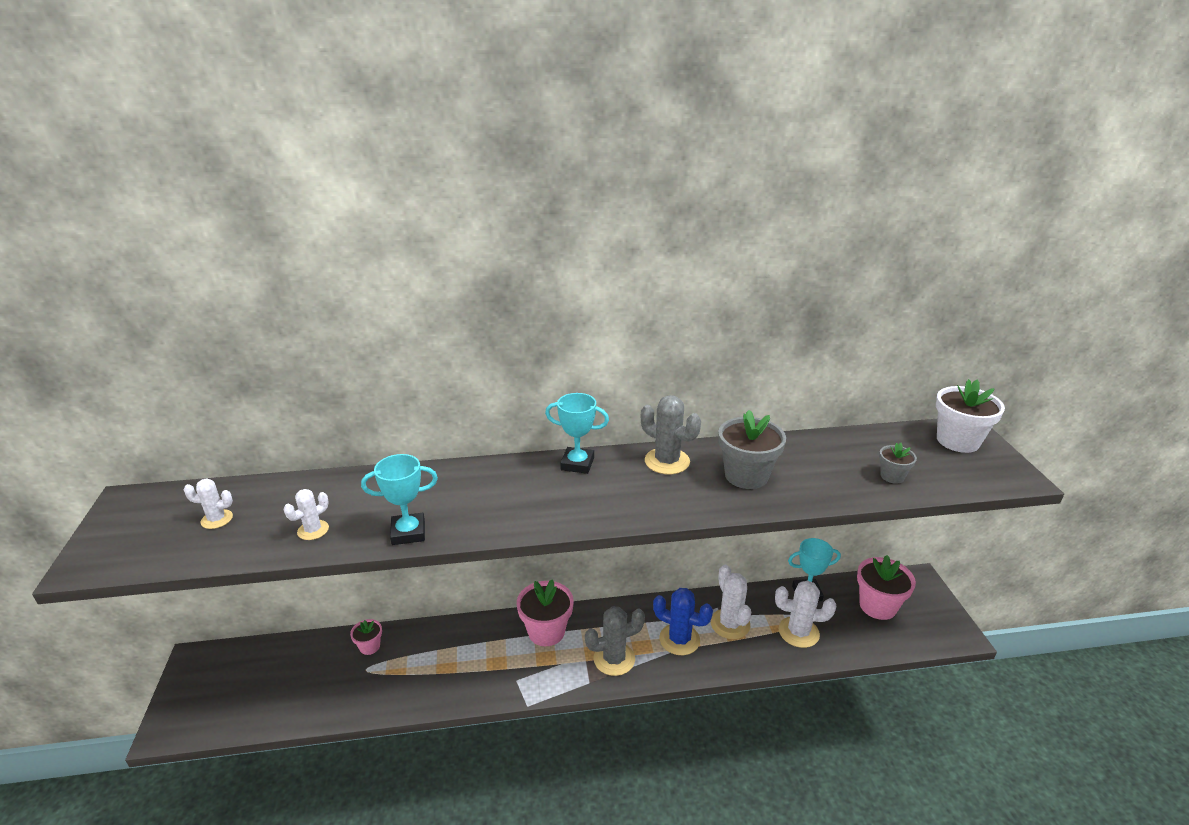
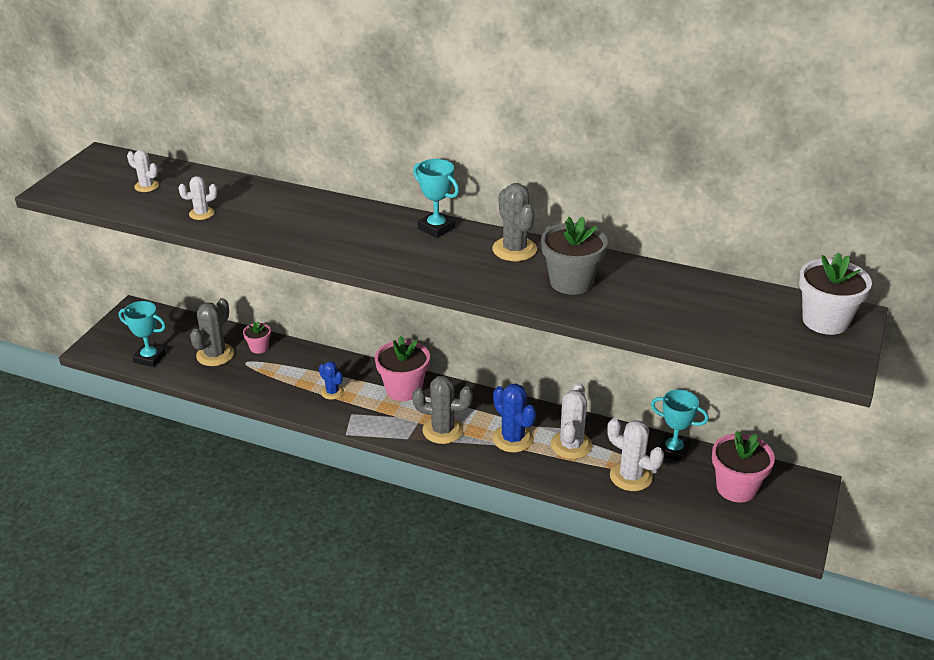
camera: 30 degrees right, 5 degrees up
turquoise trophy [361,454,438,545] -> turquoise trophy moved to [118,301,166,367]
grey flower pot [879,443,917,484] -> none
none -> grey cactus [190,298,234,366]
none -> blue cactus [319,361,344,400]

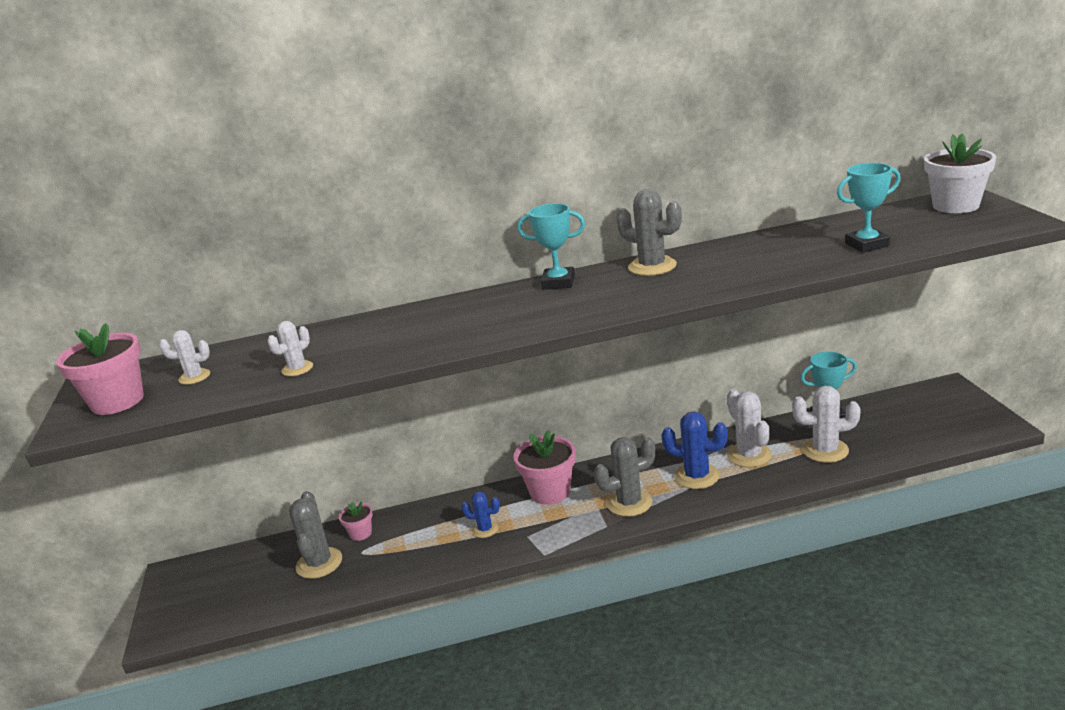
camera: 30 degrees left, 10 degrees down
turquoise trophy [118,301,166,367] -> turquoise trophy moved to [837,163,901,253]
grey flower pot [541,217,608,295] -> none
pink flower pot [712,431,775,503] -> pink flower pot moved to [56,323,144,415]

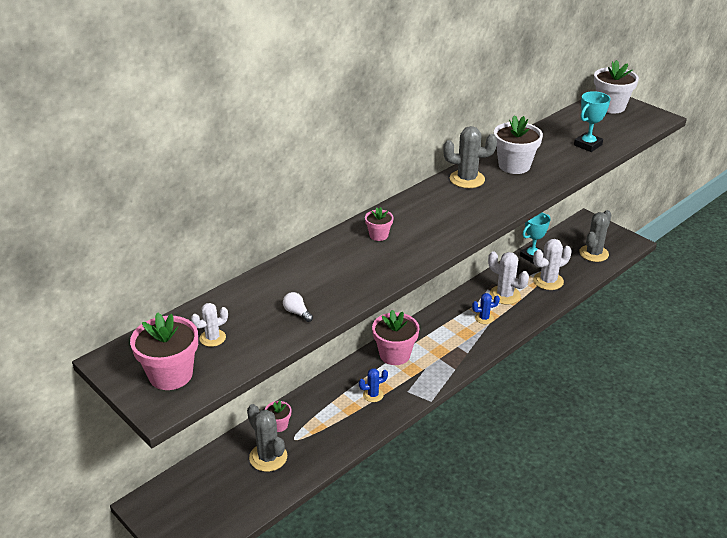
camera: 35 degrees left, 10 degrees up
white cactus [268,321,313,376] -> white light bulb [283,292,313,322]
turquoise trophy [517,203,585,290] -> none
grey cactus [594,437,656,517] -> grey cactus moved to [579,210,612,262]
blue cactus [661,412,728,489] -> blue cactus [472,293,500,324], size x0.59
none -> pink flower pot [365,207,393,241]
none -> white flower pot [494,115,543,174]

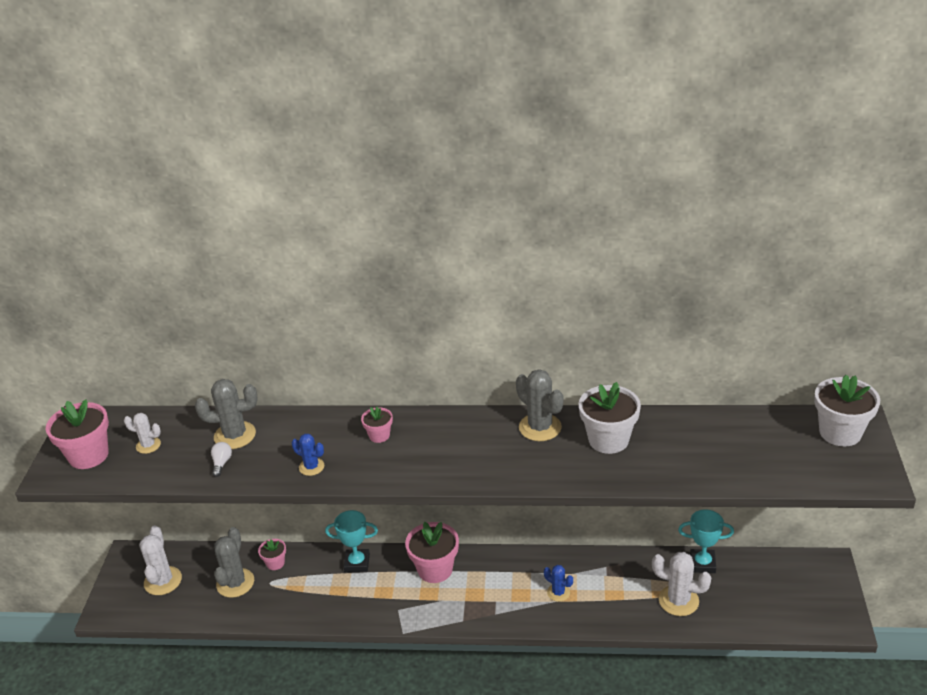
camera: 50 degrees right, 0 degrees up
blue cactus [359,368,388,402] -> blue cactus moved to [292,434,324,476]
white cactus [488,251,529,305] -> white cactus moved to [139,525,182,595]
turquoise trophy [574,91,610,152] -> turquoise trophy moved to [325,510,378,572]
grey cactus [579,210,612,262] -> grey cactus moved to [195,379,258,449]

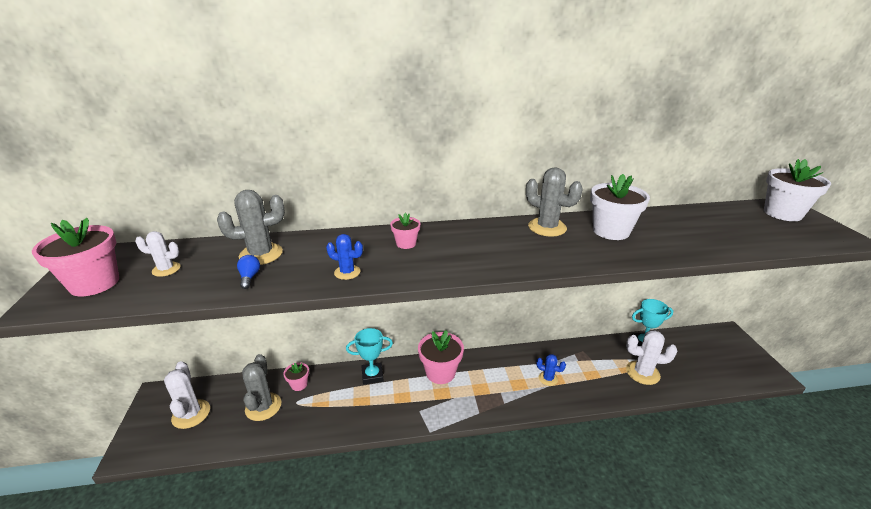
camera: 15 degrees left, 5 degrees down
white light bulb [211,442,232,477] -> blue light bulb [237,255,260,289]

